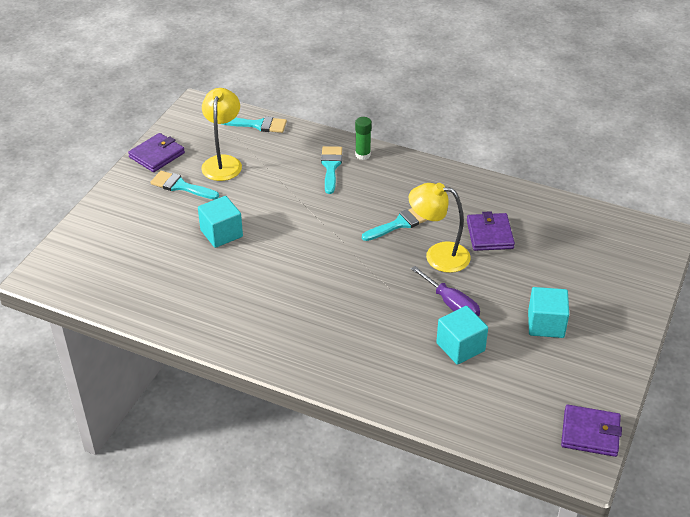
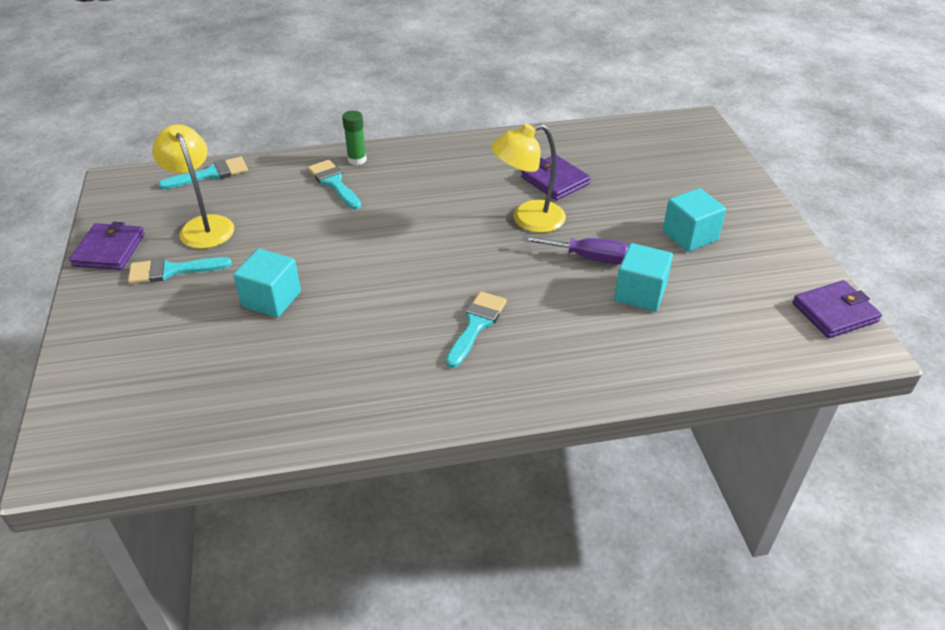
camera: 35 degrees left, 0 degrees up
turquoise brush [362,208,427,241] -> turquoise brush moved to [446,291,507,368]

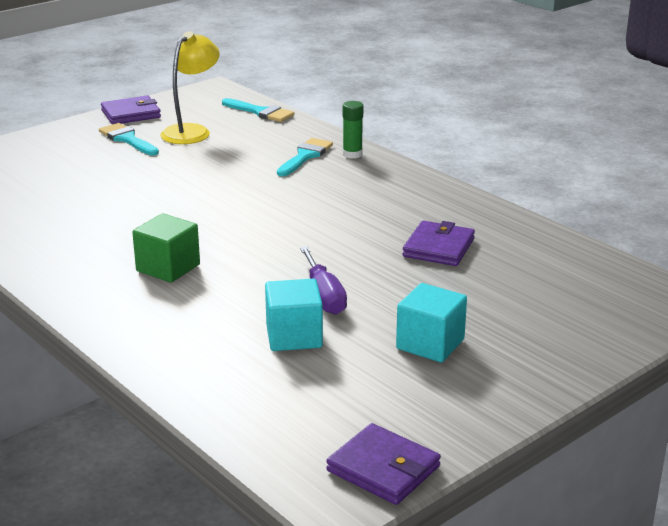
camera: 60 degrees right, 15 degrees down
turquoise cube [233,248,301,318] -> none
turquoise brush [446,291,507,368] -> green cube [132,213,200,283]
yellow lamp [491,124,566,233] -> none

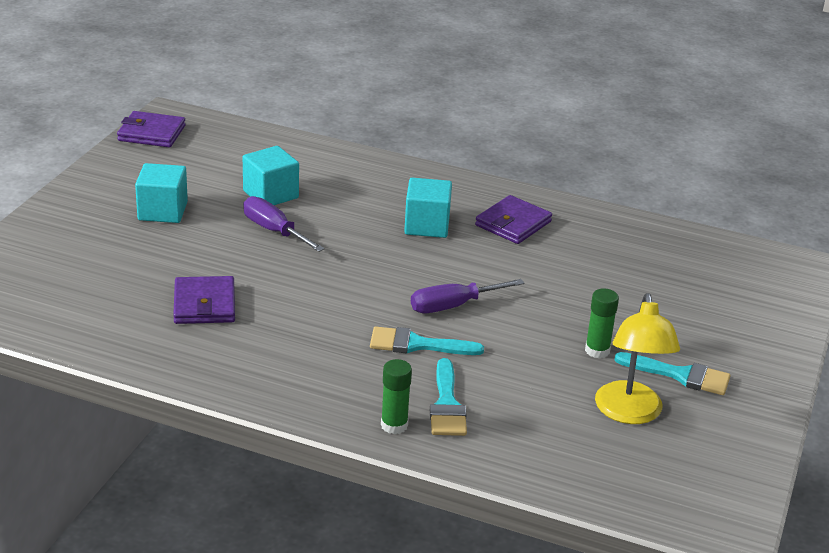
camera: 150 degrees right, 5 degrees up
purple wallet [101,96,161,124] -> purple wallet moved to [475,195,552,244]
green cube [132,213,200,283] -> turquoise cube [404,178,452,238]
turquoise brush [222,98,294,122] -> turquoise brush moved to [370,326,484,355]
none -> purple screwdriver [411,279,524,313]
none -> green glue stick [585,288,619,358]

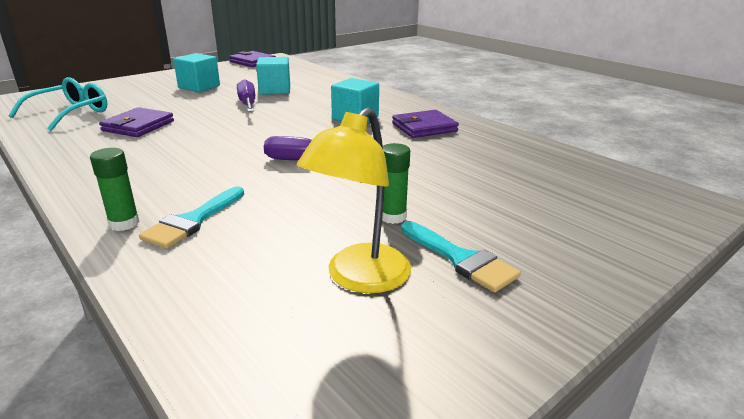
camera: 30 degrees right, 5 degrees down
turquoise brush [370,326,484,355] -> none
none -> turquoise glasses [8,77,107,131]

